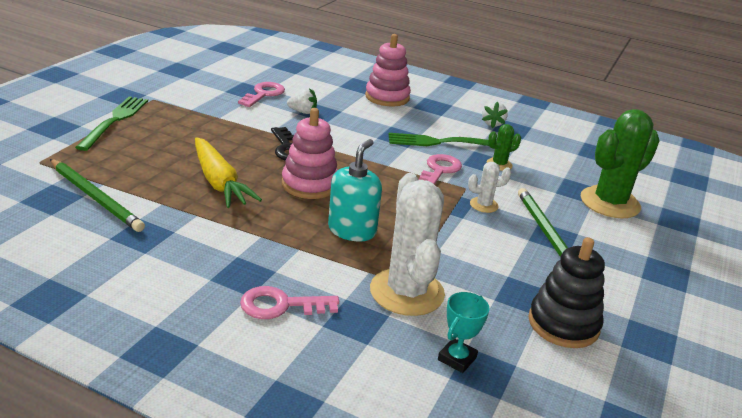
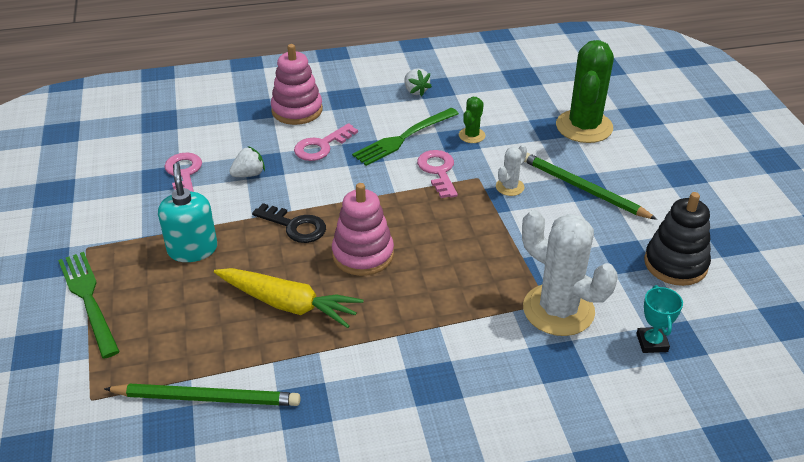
camera: 35 degrees left, 10 degrees up
pink key [240,286,339,319] -> pink key moved to [294,123,358,161]
turquoise soap dispenser [328,139,382,242] -> turquoise soap dispenser moved to [158,163,217,262]

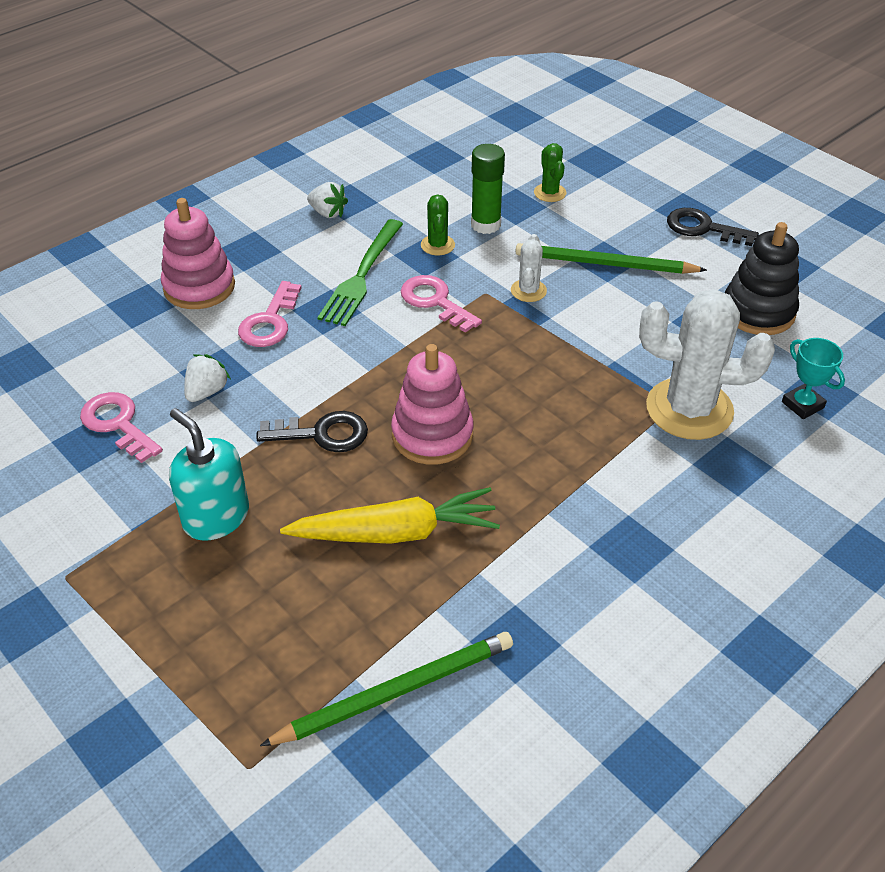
camera: 30 degrees left, 5 degrees up
green fork [58,252,120,359] -> none
green cactus [556,40,614,143] -> green cactus [534,143,567,202], size x0.47
none -> green glue stick [471,144,505,234]
none -> black key [667,208,759,246]

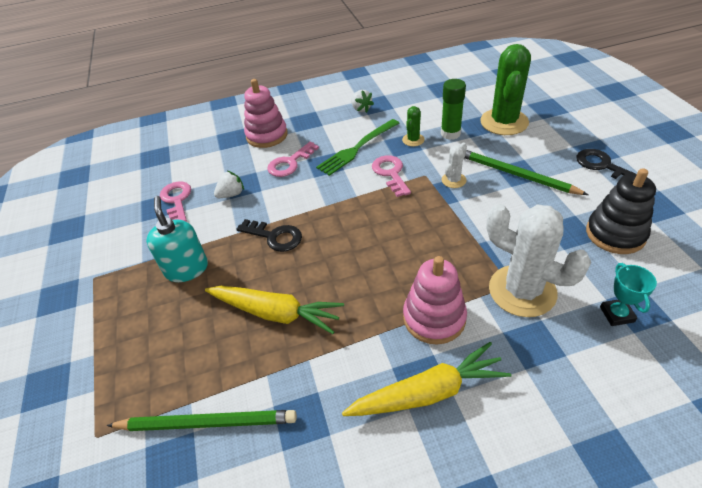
camera: 30 degrees right, 0 degrees up
pink stacking toy [391,344,474,465] -> pink stacking toy moved to [403,256,467,344]
green cactus [534,143,567,202] -> green cactus [480,44,531,135], size x2.15
none -> yellow carrot [342,342,511,416]

